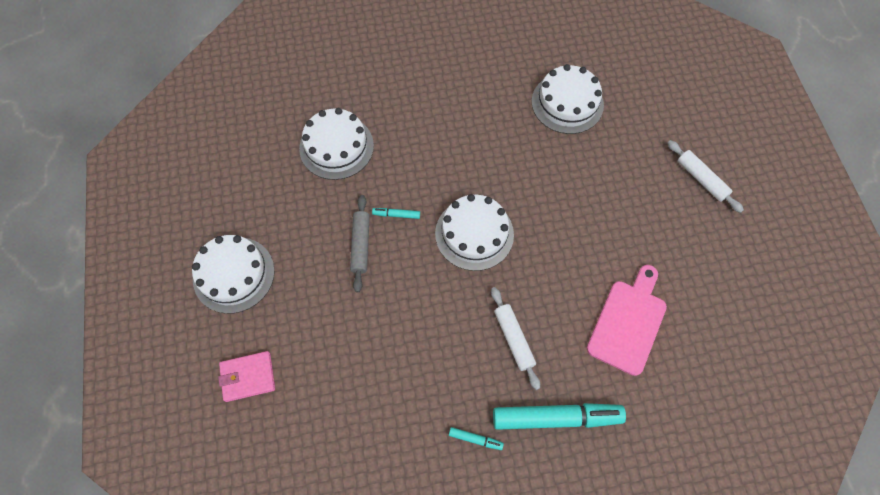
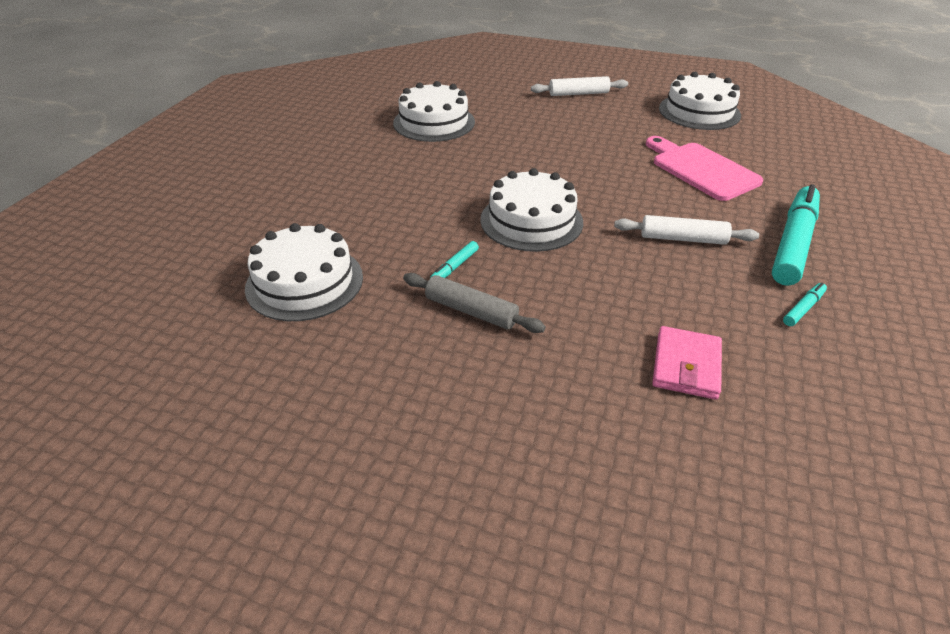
camera: 60 degrees left, 25 degrees down
white cake [192,235,275,314] -> white cake moved to [659,72,741,130]
pink wallet [218,351,275,402] -> pink wallet moved to [652,326,722,400]

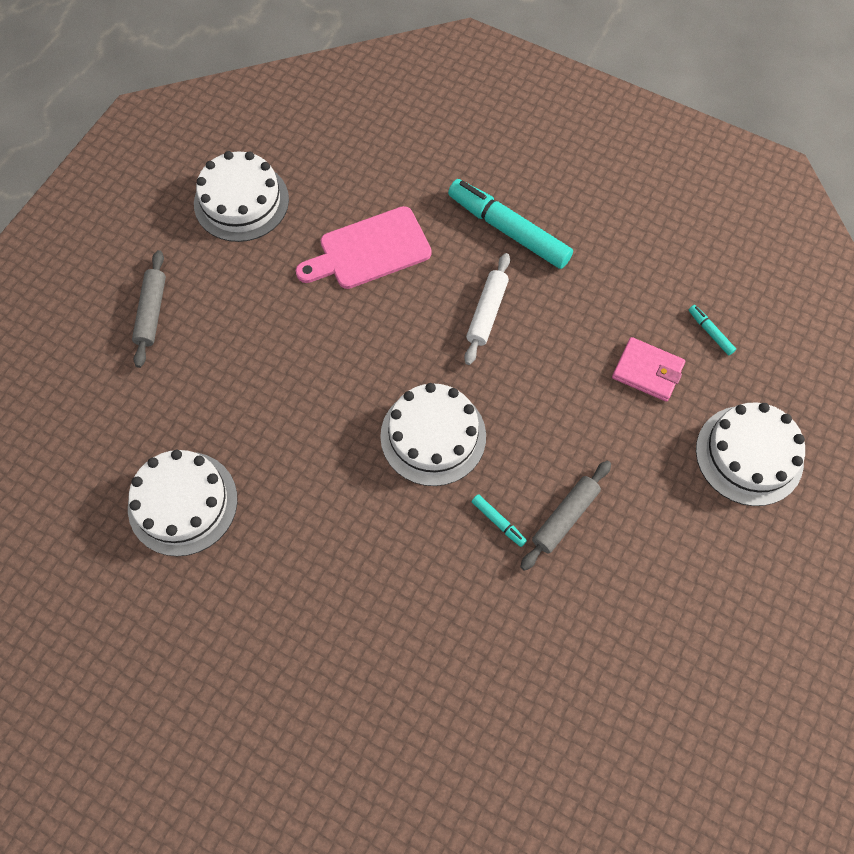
camera: 80 degrees left, 25 degrees up
white cake [245,223,363,321] -> white cake moved to [696,403,805,506]
white rolling pin [531,76,628,96] -> grey rolling pin [132,250,166,368]
turquoise marker [783,283,827,326] -> turquoise marker moved to [689,305,736,355]

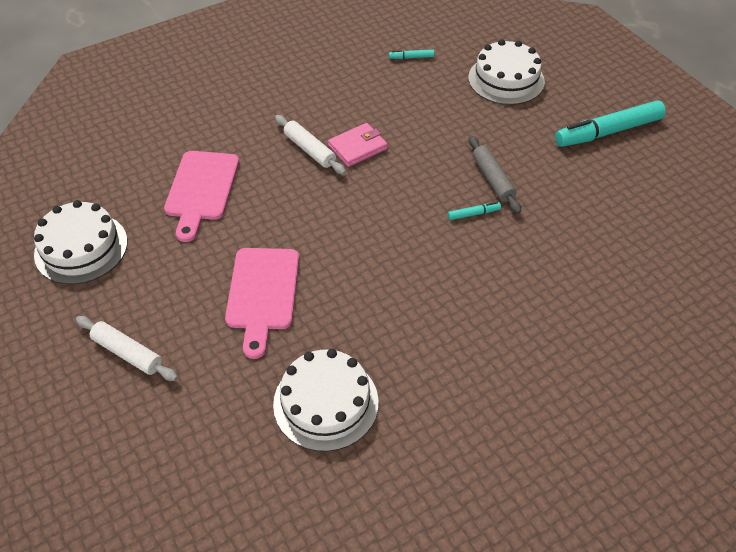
camera: 60 degrees left, 15 degrees down
grey rolling pin [132,250,166,368] -> white rolling pin [76,316,178,381]
white cake [380,383,486,486] -> none
turquoise marker [448,179,573,269] -> turquoise marker moved to [555,100,666,147]
pink wallet [612,337,685,402] -> pink wallet moved to [328,123,388,167]
none -> pink cutting board [225,248,299,359]

